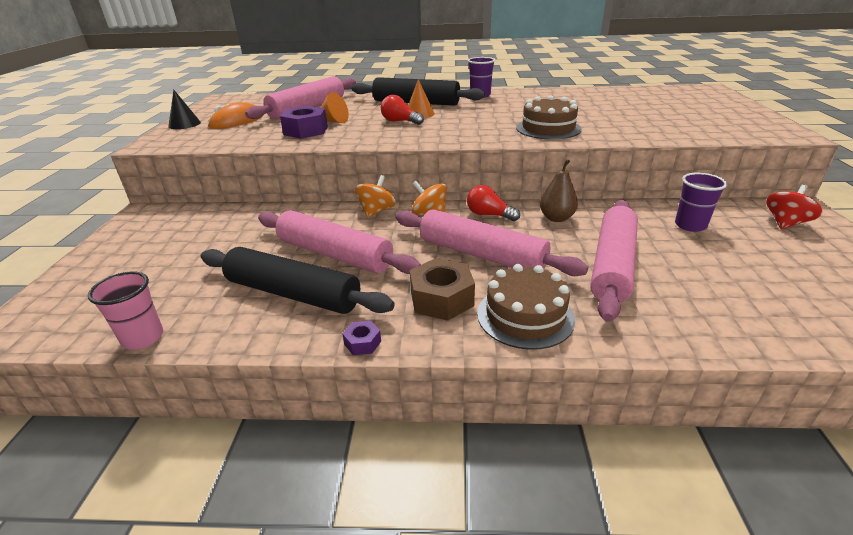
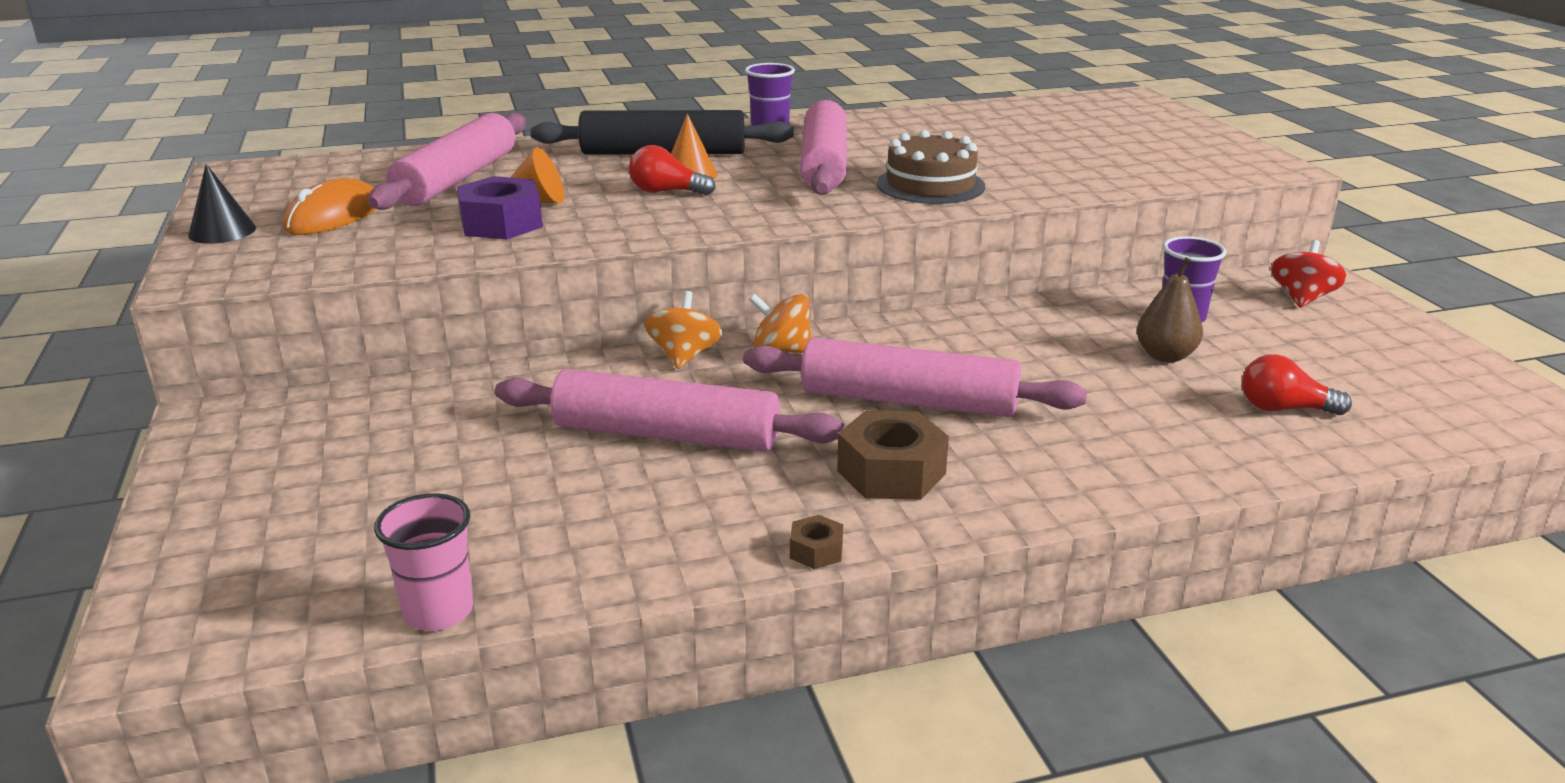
camera: 20 degrees left, 5 degrees down
black rolling pin [201,247,395,314] -> none
purple nut [342,321,381,355] -> brown nut [790,515,843,569]
red light bulb [467,185,520,221] -> red light bulb moved to [1242,354,1352,415]
brown cake [477,264,575,350] -> none
brown pear [540,159,578,222] -> brown pear moved to [1137,257,1203,362]
pink rolling pin [590,200,638,322] -> pink rolling pin moved to [800,100,847,195]

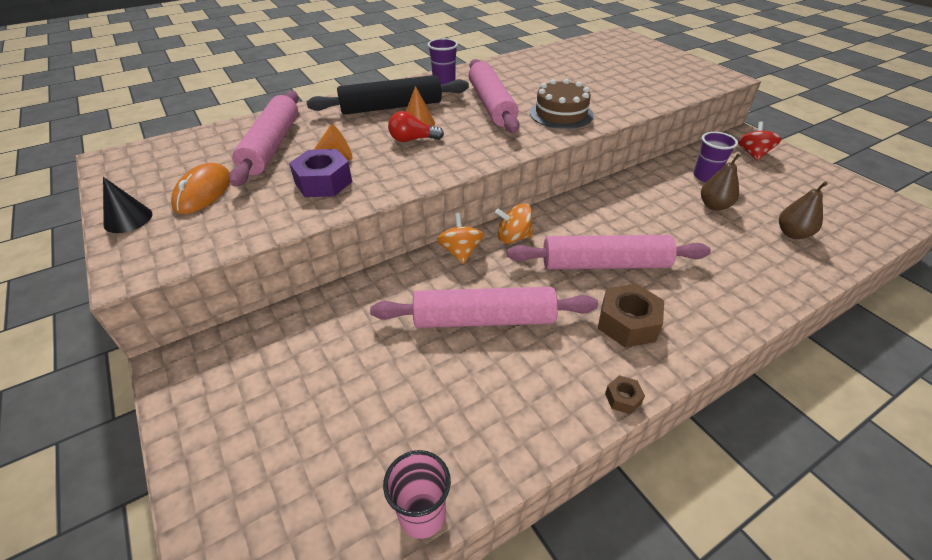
camera: 15 degrees left, 15 degrees up
red light bulb [1242,354,1352,415] -> brown pear [779,182,828,239]

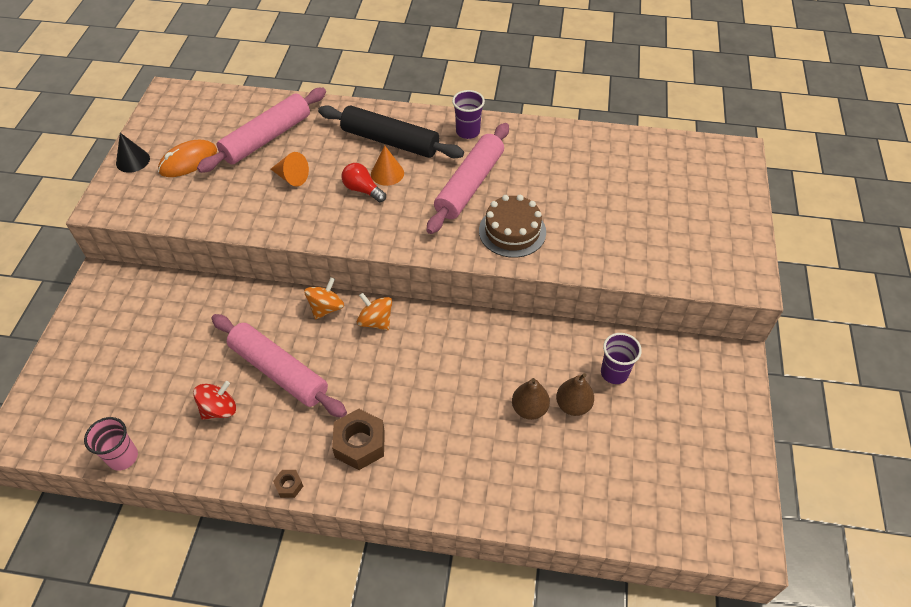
camera: 40 degrees right, 10 degrees up
purple nut [289,149,352,197] -> none
pink rolling pin [507,235,711,269] -> none
red spinning top [738,122,781,161] -> red spinning top moved to [193,381,236,420]
brown pear [779,182,828,239] -> brown pear moved to [512,378,550,420]

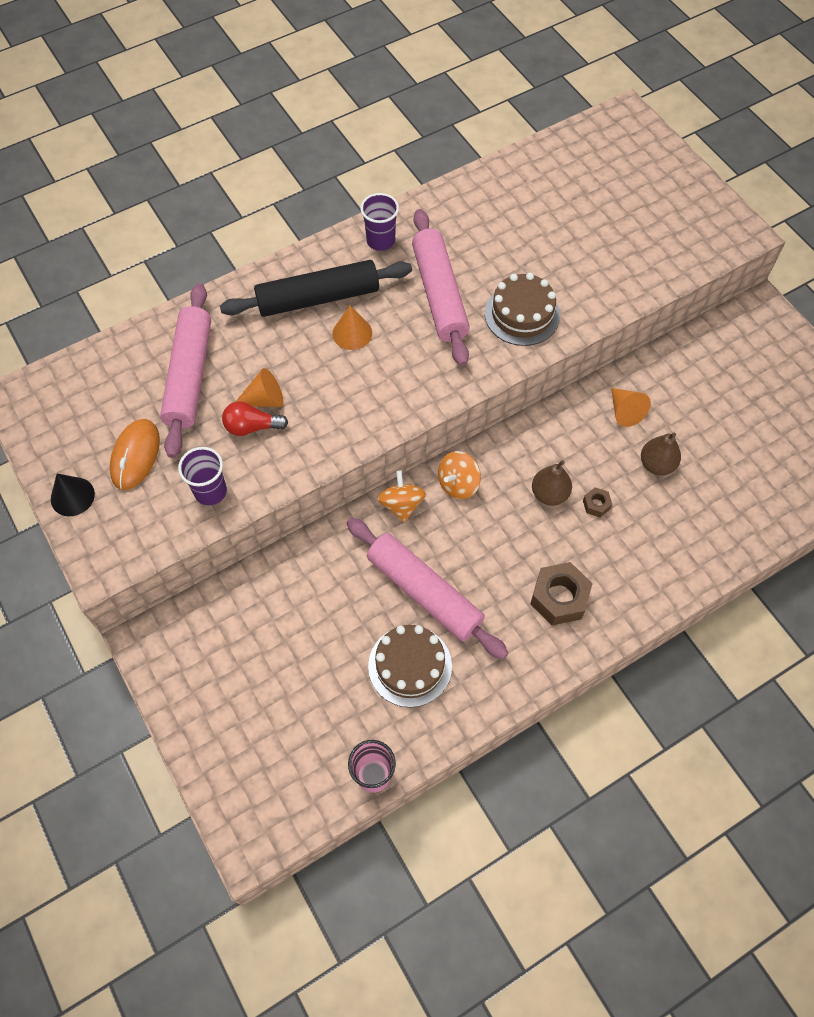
camera: 40 degrees left, 10 degrees up
red spinning top [193,381,236,420] -> brown cake [368,625,452,708]
pink rolling pin [211,314,347,418] -> pink rolling pin turned 45 degrees clockwise [347,518,508,659]
brown nut [273,470,303,498] -> brown nut moved to [583,487,612,517]
red light bulb [342,163,386,202] -> red light bulb moved to [222,401,288,436]
orange spinning top [357,293,392,330] -> orange spinning top turned 45 degrees counterclockwise [438,451,481,499]
brown pear [556,373,594,416] -> brown pear moved to [532,460,572,506]
purple cup [601,333,642,384] -> purple cup moved to [178,447,227,505]
none -> orange cone [611,388,651,427]

